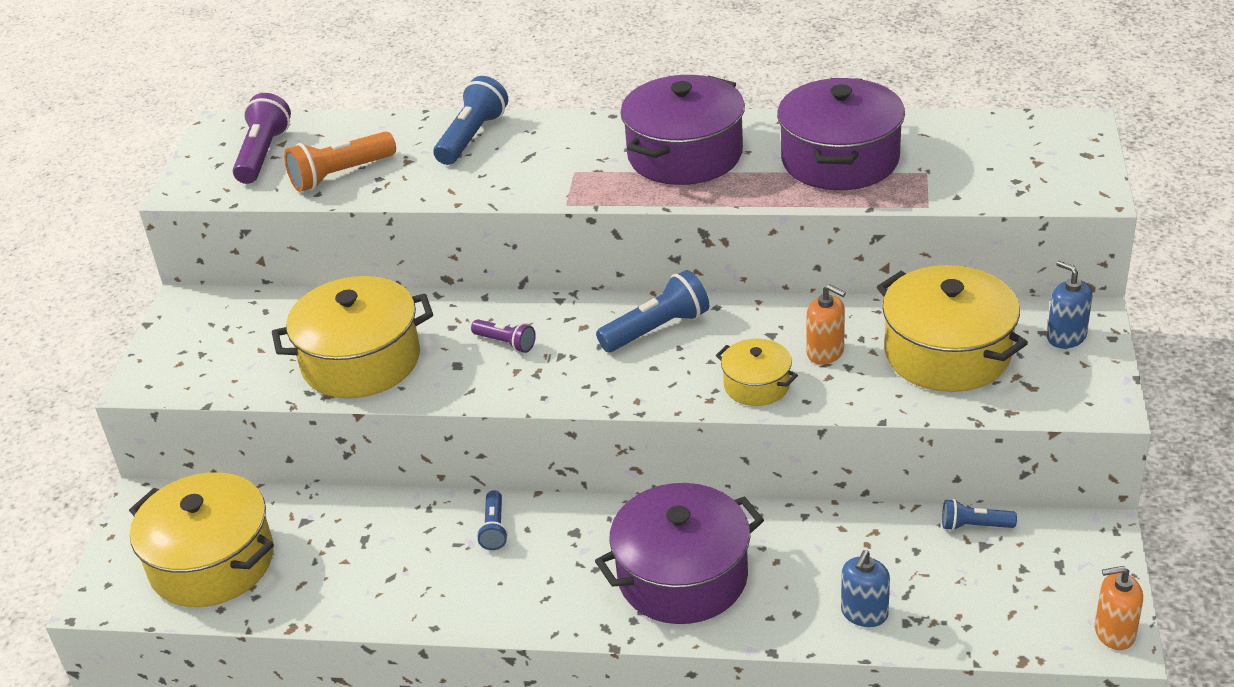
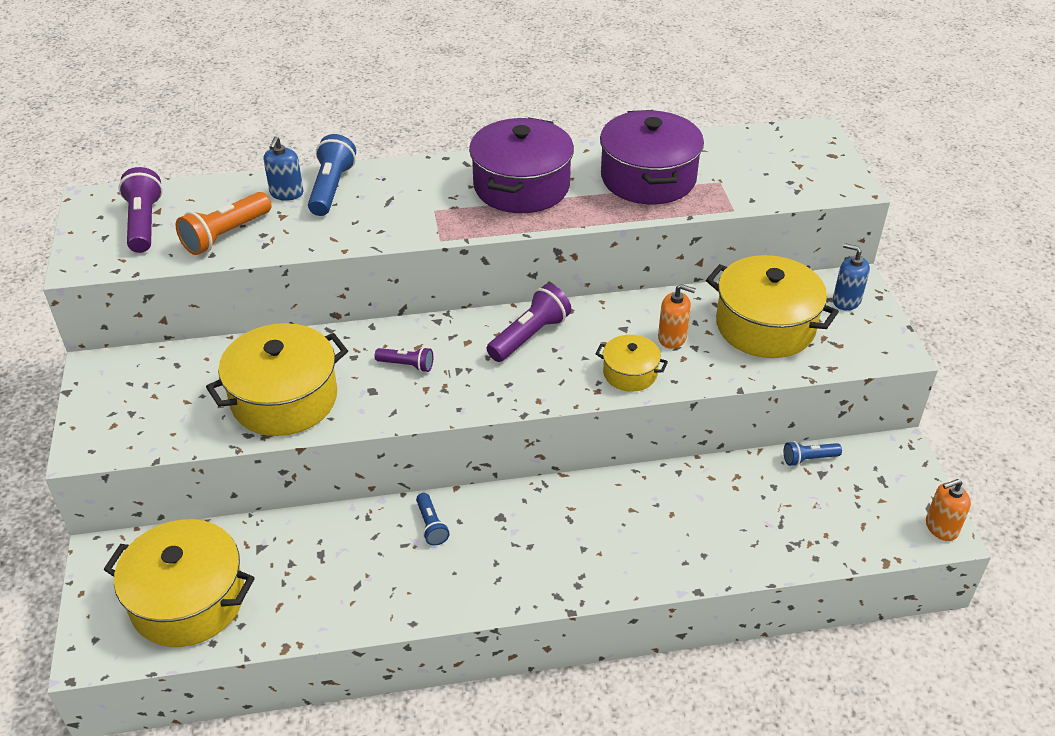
camera: 20 degrees left, 5 degrees up
purple pot [595,483,764,624] -> none
blue flashlight [596,270,709,352] -> purple flashlight [487,284,571,362]
blue soap dispenser [841,550,890,627] -> blue soap dispenser moved to [263,136,304,201]

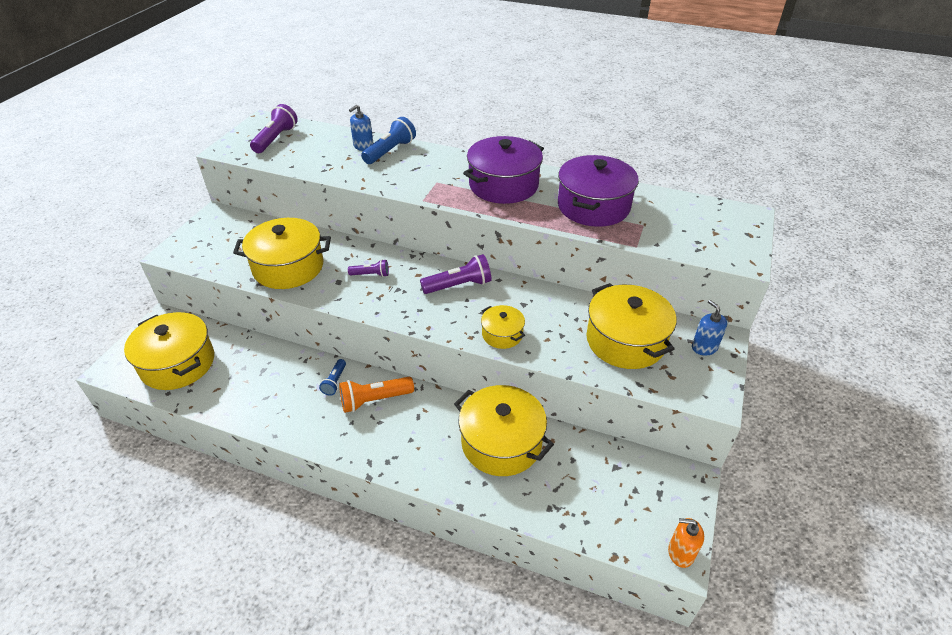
camera: 30 degrees right, 0 degrees up
orange flashlight [176,192,271,255] -> orange flashlight moved to [339,377,414,413]
purple flashlight [375,347,433,372] -> purple flashlight turned 45 degrees counterclockwise [348,259,389,277]
orange soap dispenser [658,284,696,349] -> none
blue flashlight [784,441,842,466] -> none
none -> yellow pot [454,385,554,476]

